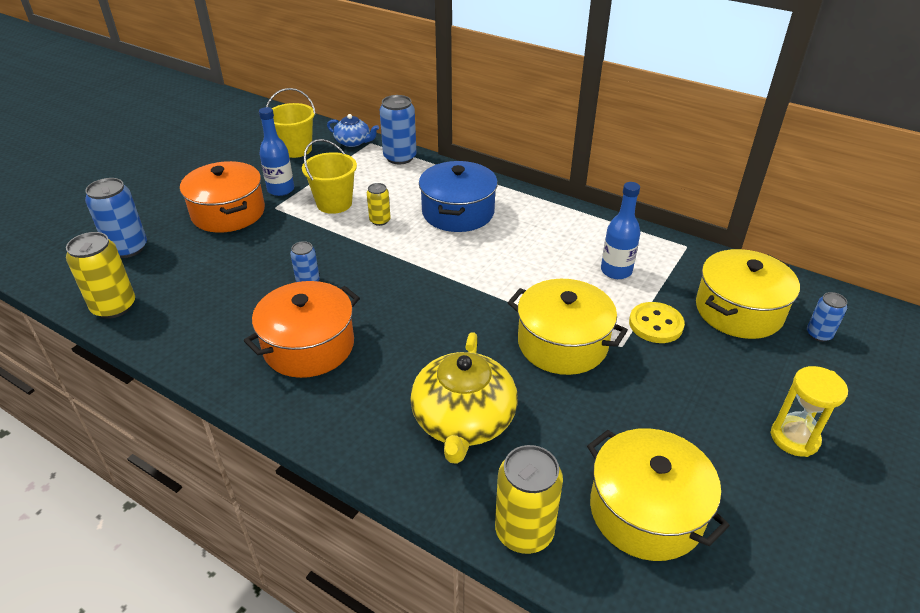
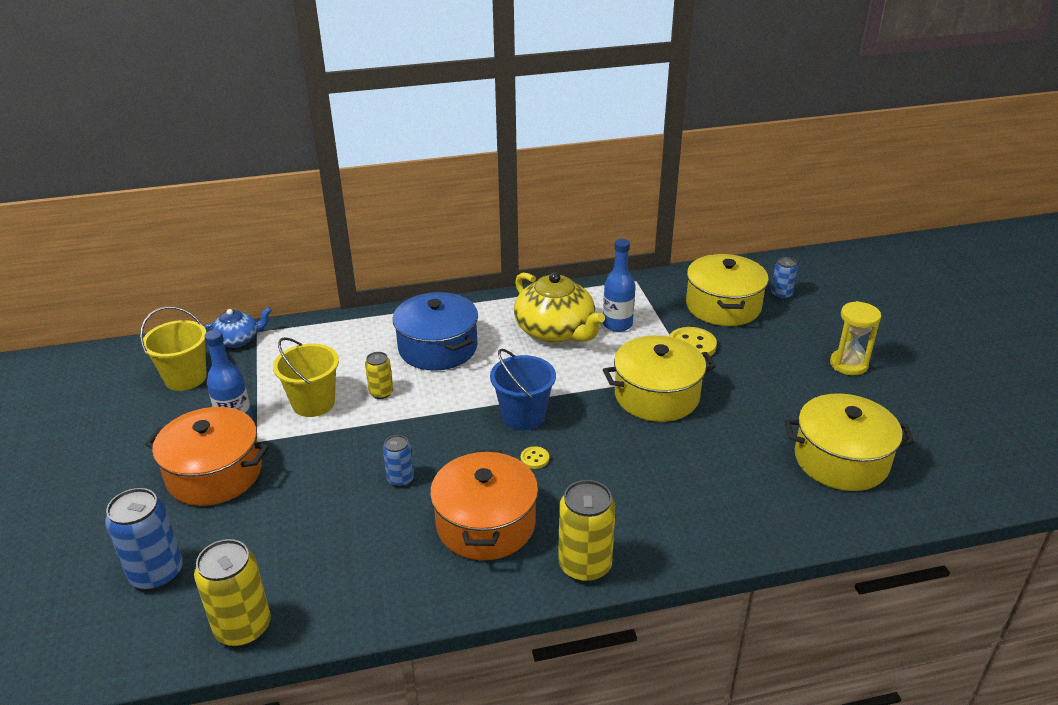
camera: 45 degrees left, 5 degrees down
blue can [379,95,417,164] -> none
yellow teapot [410,332,518,464] -> yellow teapot moved to [514,272,605,342]
yellow can [495,445,563,554] -> yellow can moved to [558,480,616,582]
none -> blue bucket [490,349,556,430]
none -> yellow button [521,446,549,469]

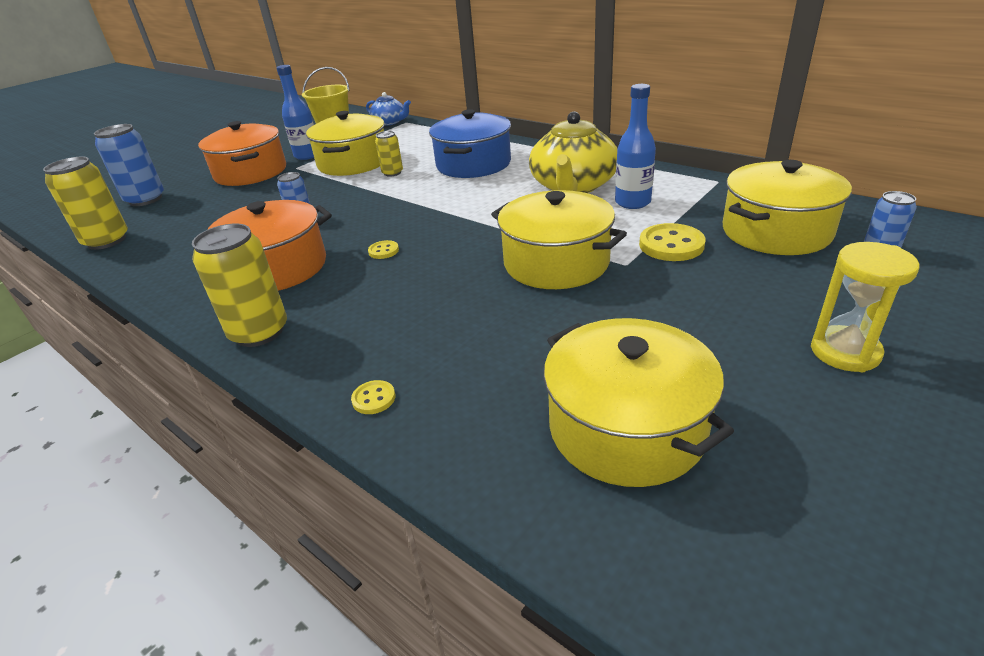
camera: 55 degrees right, 0 degrees up
yellow bucket [273,337,339,417] -> yellow pot [306,111,385,176]
blue bucket [490,349,556,430] -> none
none -> yellow button [351,380,395,414]

